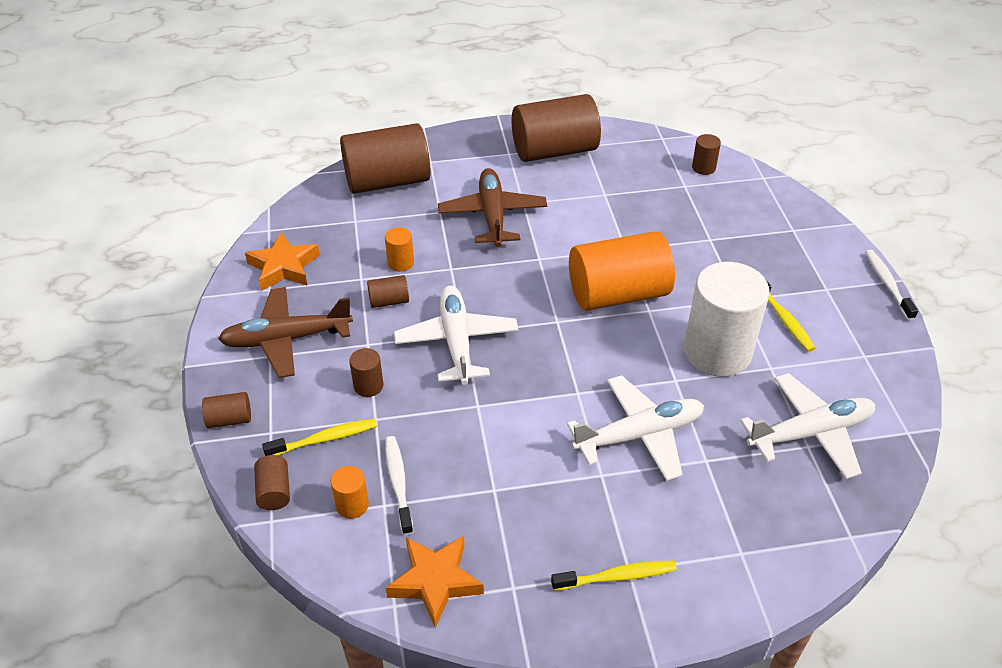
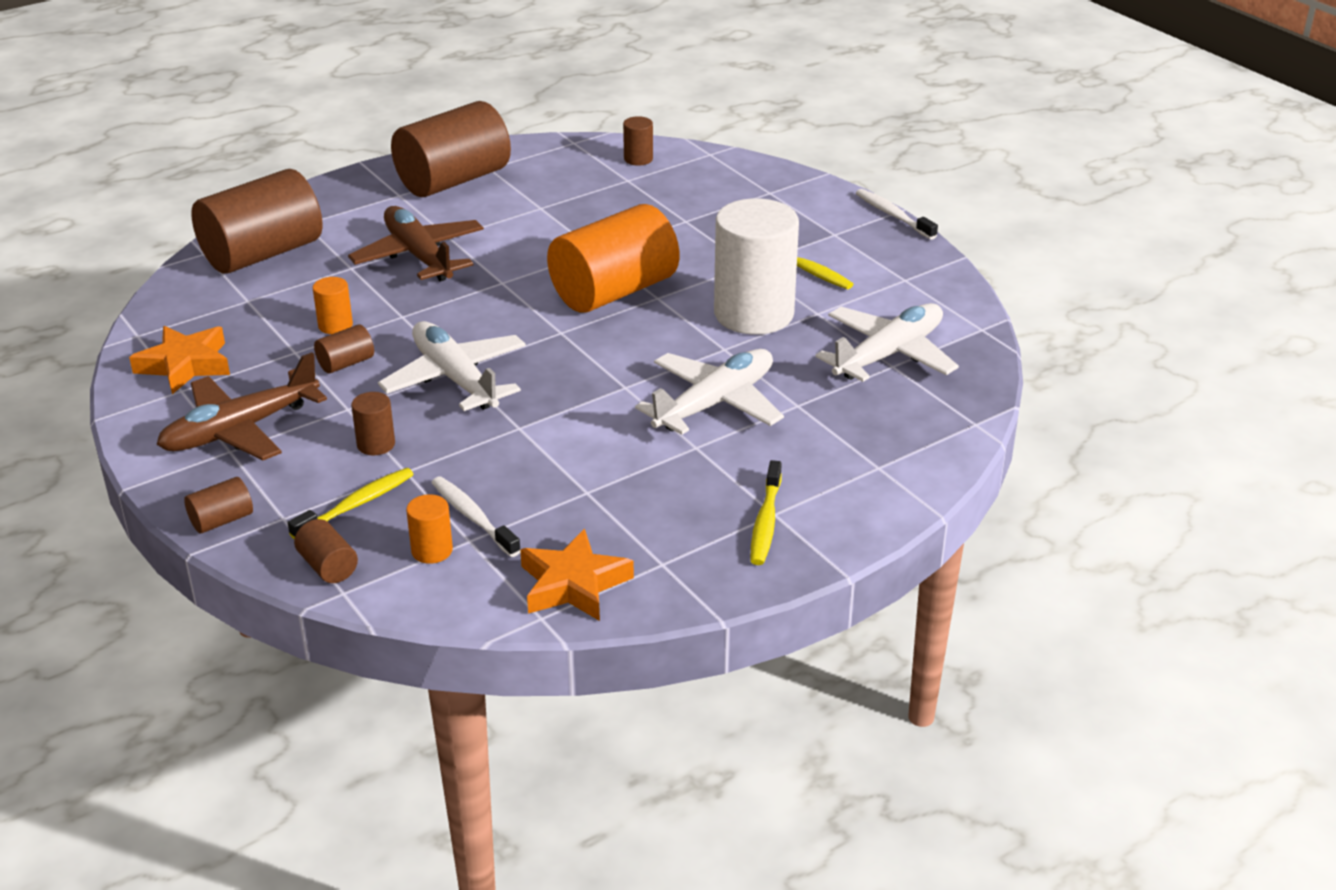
camera: 25 degrees left, 10 degrees down
yellow toothbrush [551,560,677,591] -> yellow toothbrush turned 135 degrees clockwise [751,460,782,565]

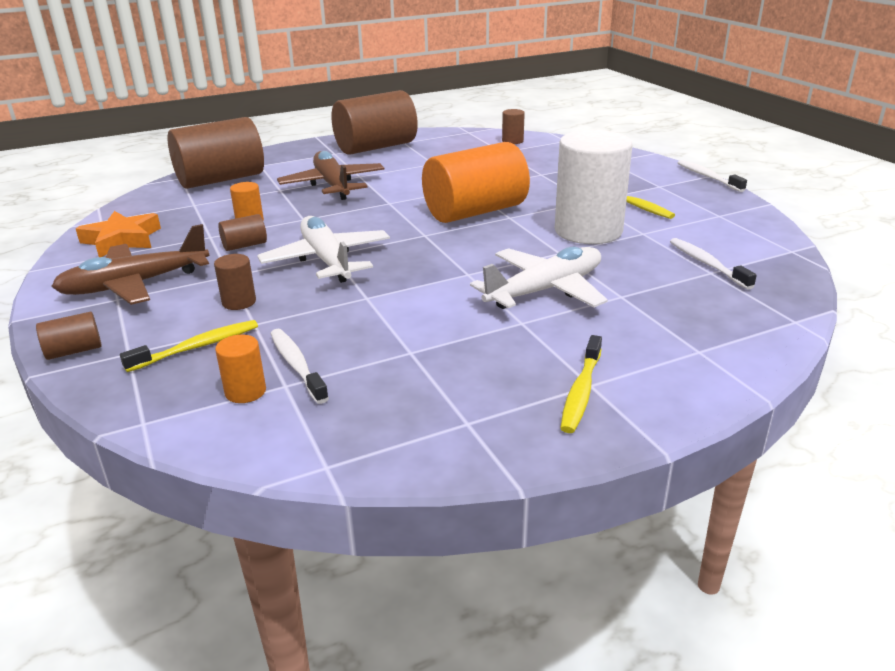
camera: 10 degrees right, 5 degrees down
brown cylinder [294,519,358,583] -> none
orange star [520,529,634,621] -> none
white plane [815,303,959,382] -> white toothbrush [670,238,757,290]

